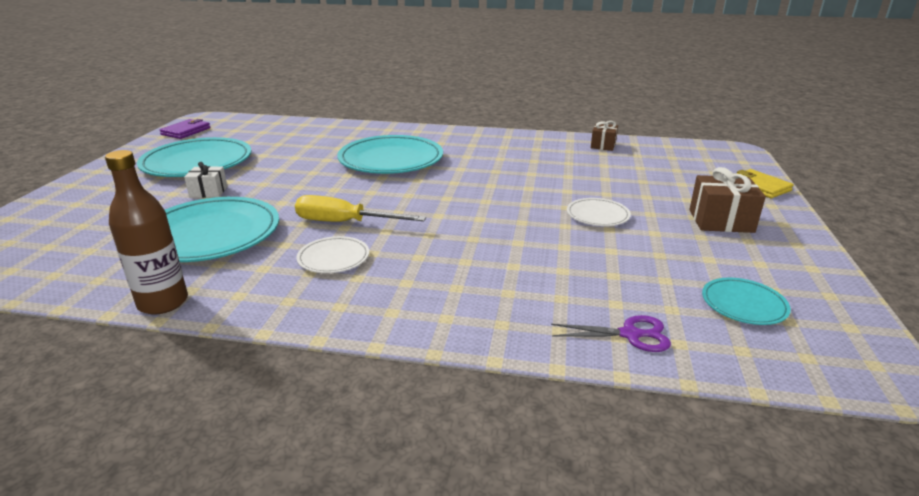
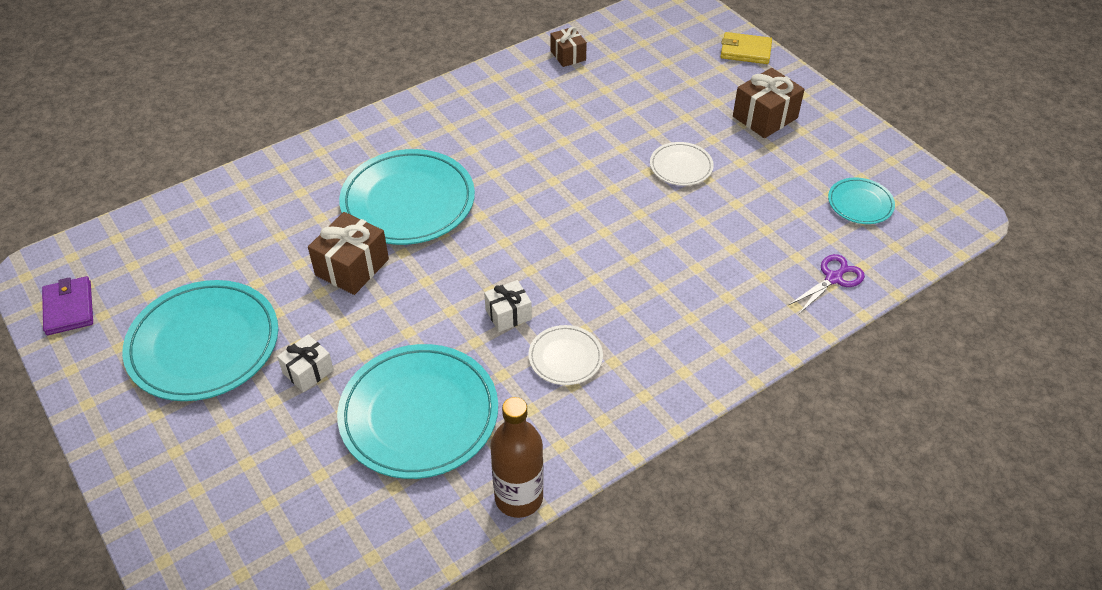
camera: 45 degrees left, 20 degrees up
yellow screwdriver [295,195,426,222] -> white gift [484,280,532,332]
none -> brown gift [308,212,389,295]

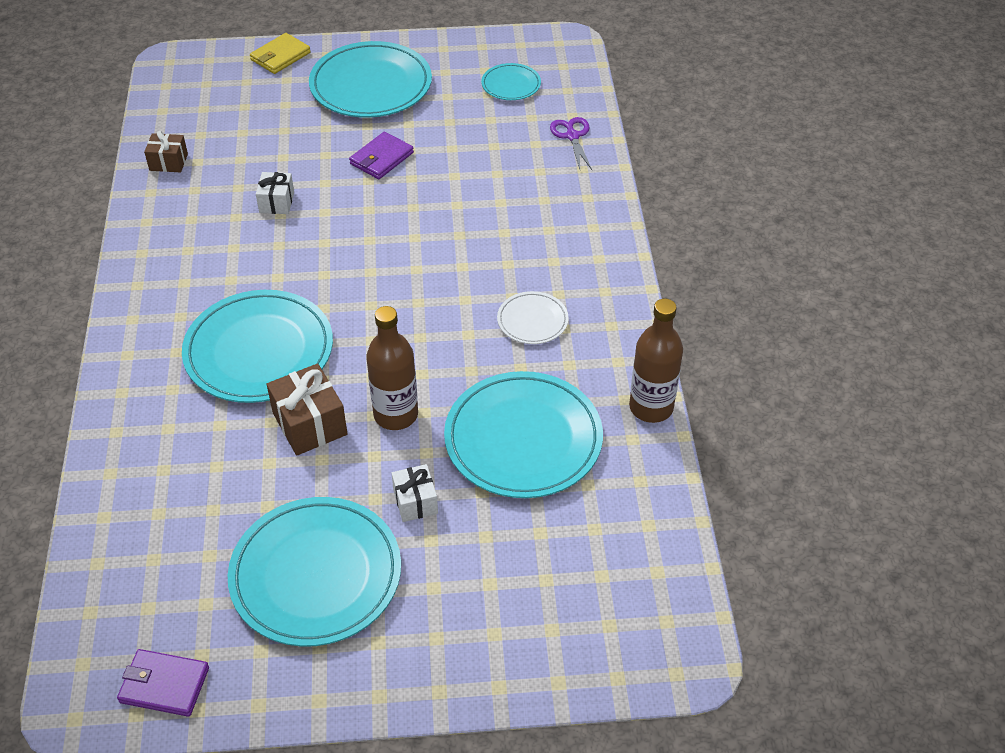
camera: 60 degrees left, 0 degrees up
white gift [484,280,532,332] -> white gift moved to [256,172,294,214]
white plate [650,142,714,186] -> purple wallet [349,132,414,179]
brown gift [733,68,805,138] -> turquoise plate [309,41,432,118]
none -> brown bottle [366,306,418,430]

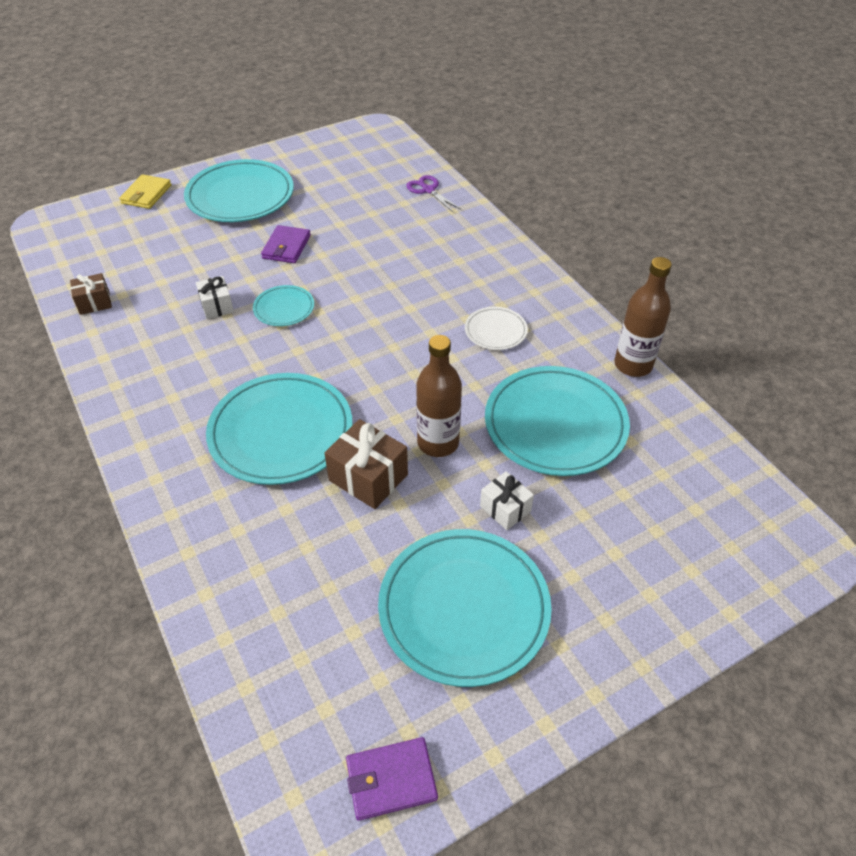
camera: 25 degrees left, 0 degrees up
turquoise plate [481,63,541,100] -> turquoise plate moved to [253,285,314,326]

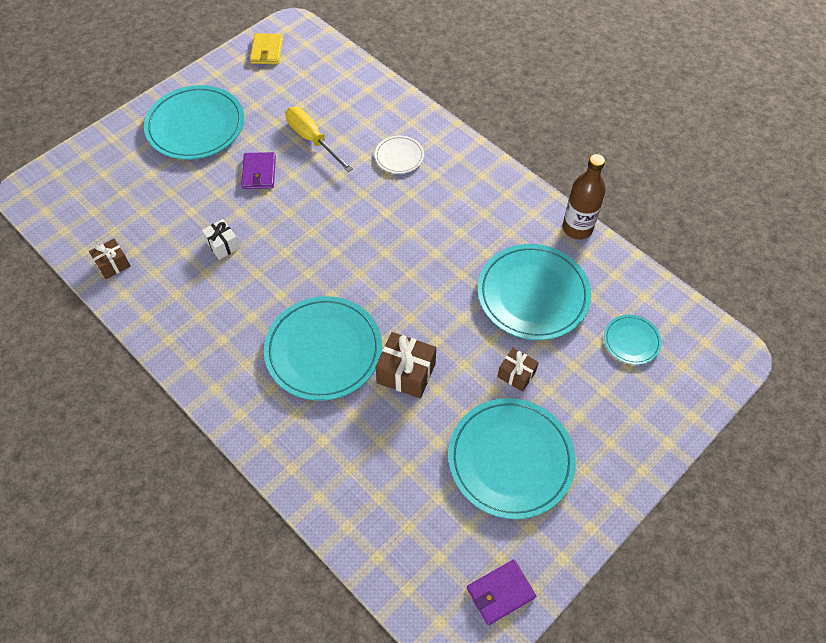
camera: 15 degrees left, 10 degrees up
yellow wallet [119,174,172,209] -> yellow wallet moved to [250,33,283,64]
turquoise plate [253,285,314,326] -> turquoise plate moved to [604,315,662,365]
purple scissors [406,175,462,212] -> none
brown bottle [416,335,462,457] -> none
white plate [465,307,528,350] -> white plate moved to [375,136,424,174]
white gift [480,471,534,530] -> brown gift [497,348,539,392]
none -> yellow screwdriver [285,107,353,172]

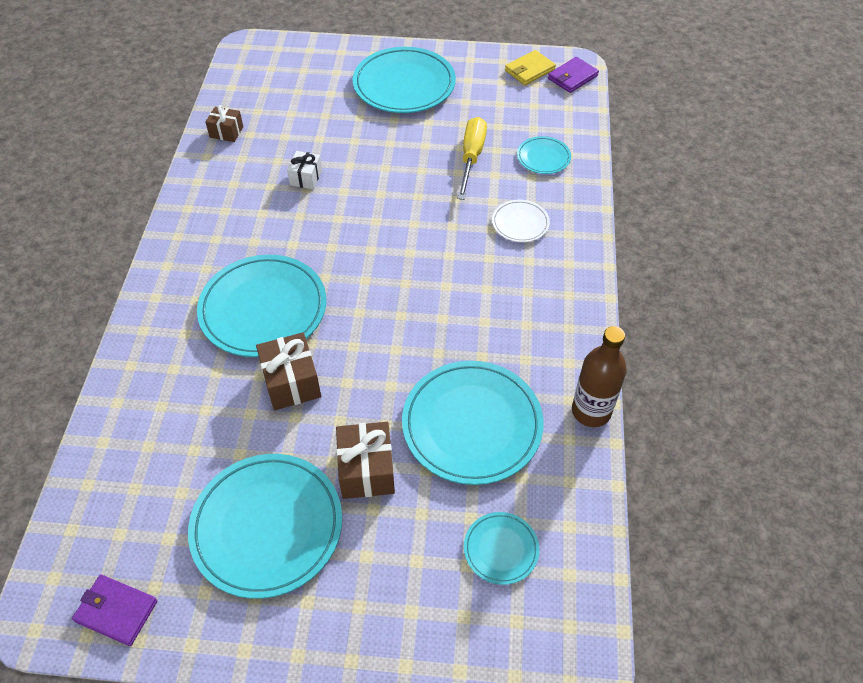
camera: 50 degrees right, 5 degrees down
purple wallet [241,152,276,189] -> purple wallet moved to [548,57,599,93]
brown gift [497,348,539,392] -> brown gift [336,422,395,499], size x1.60
none -> turquoise plate [517,136,571,174]

